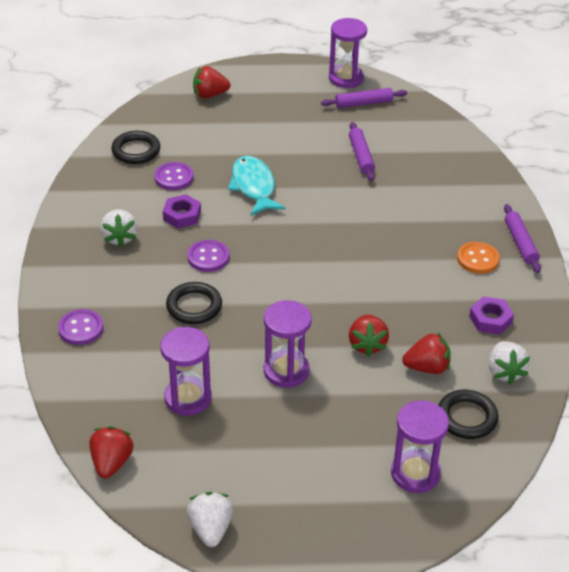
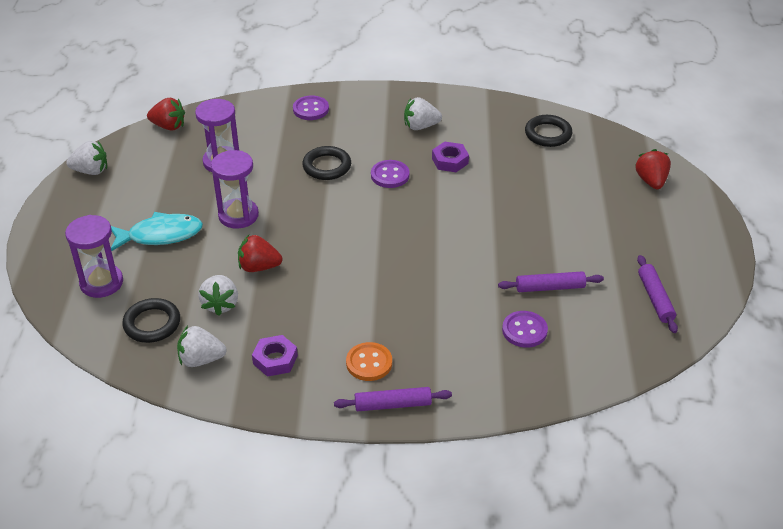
camera: 95 degrees right, 0 degrees up
purple button [154,162,194,190] -> purple button moved to [502,311,548,348]
turquoise fish [228,156,286,216] -> turquoise fish moved to [111,212,203,251]
purple hourglass [329,18,367,88] -> none
red strawberry [402,333,450,374] -> white strawberry [198,275,238,316]

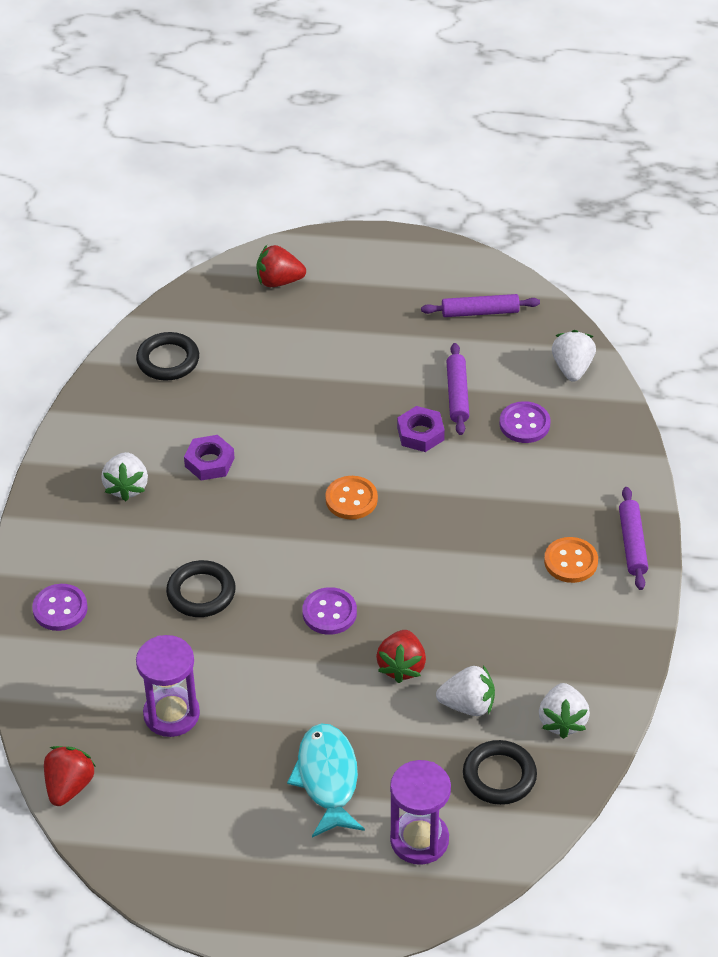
camera: 85 degrees left, 5 degrees up
white strawberry [66,141,107,175] -> white strawberry moved to [552,330,596,382]
purple hourglass [211,150,259,228] -> none
purple nut [252,335,298,377] -> purple nut moved to [397,406,445,452]
purple button [371,160,410,188] -> purple button moved to [302,587,357,635]
none -> orange button [325,476,378,519]

